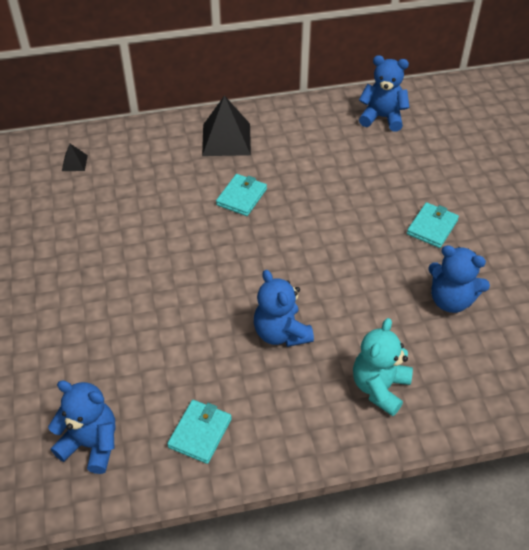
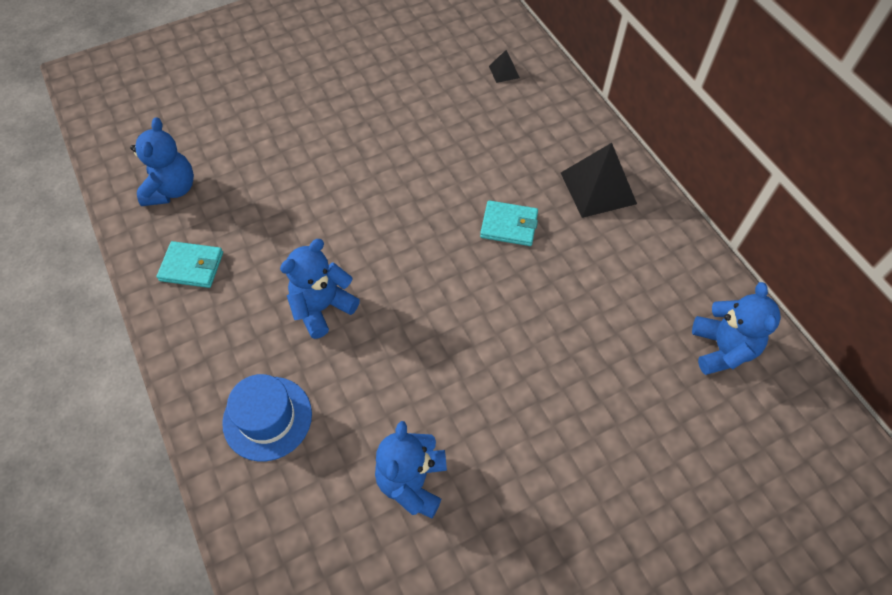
camera: 75 degrees right, 10 degrees up
turquoise teddy bear [353,318,413,416] -> blue hat [222,374,312,462]
turquoise wallet [407,202,459,248] -> none

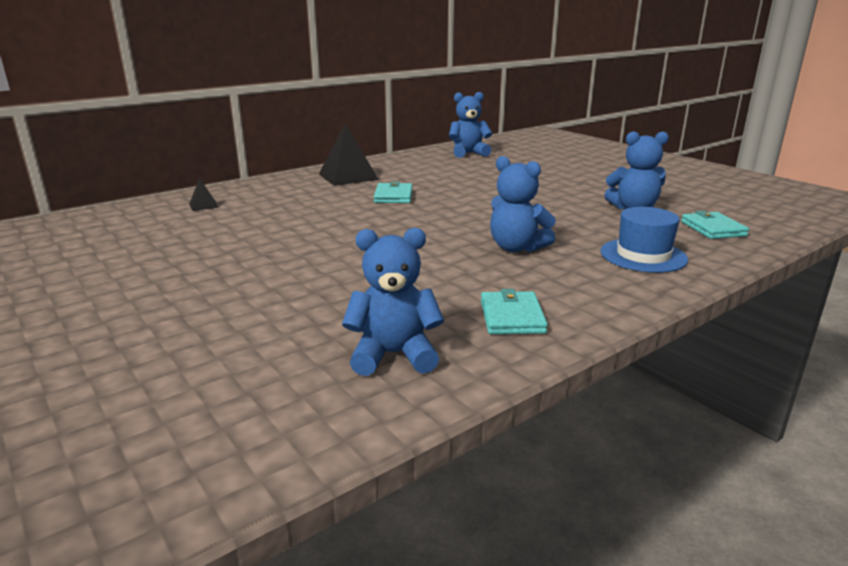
camera: 100 degrees left, 35 degrees down
none -> turquoise wallet [681,211,749,239]

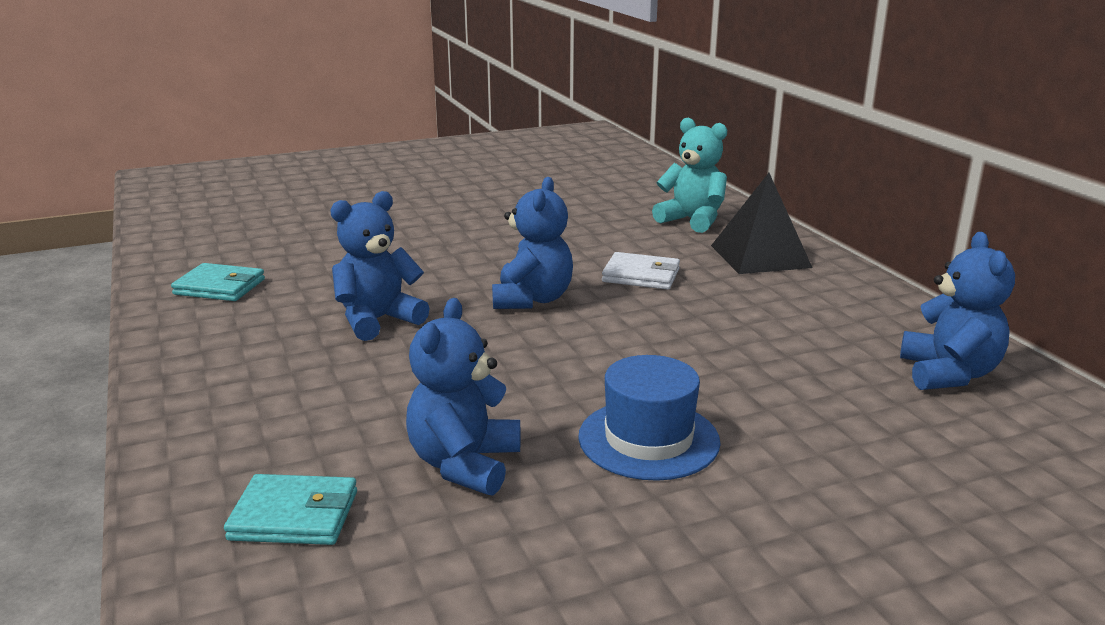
camera: 105 degrees right, 0 degrees up
black pyramid [189,178,219,211] -> none
blue teddy bear [342,228,444,376] -> blue teddy bear moved to [492,177,573,309]
turquoise wallet [374,181,412,203] -> white wallet [602,252,680,290]
blue hat [601,207,688,273] -> blue hat moved to [578,355,720,481]
none -> turquoise teddy bear [652,118,727,233]

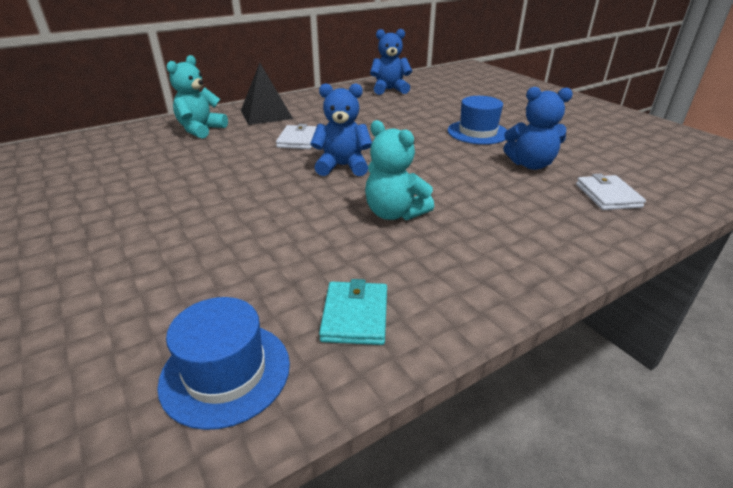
camera: 100 degrees left, 10 degrees up
turquoise wallet [224,474,357,545] -> white wallet [576,174,646,210]
blue teddy bear [330,191,430,341] -> turquoise teddy bear [365,120,434,220]
none -> blue hat [157,297,290,430]

